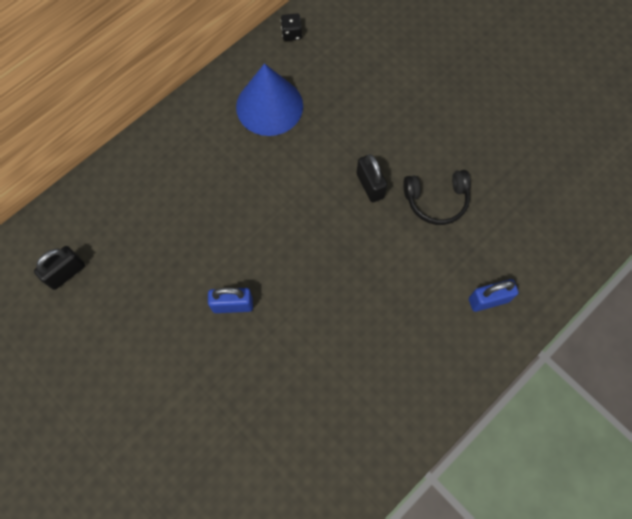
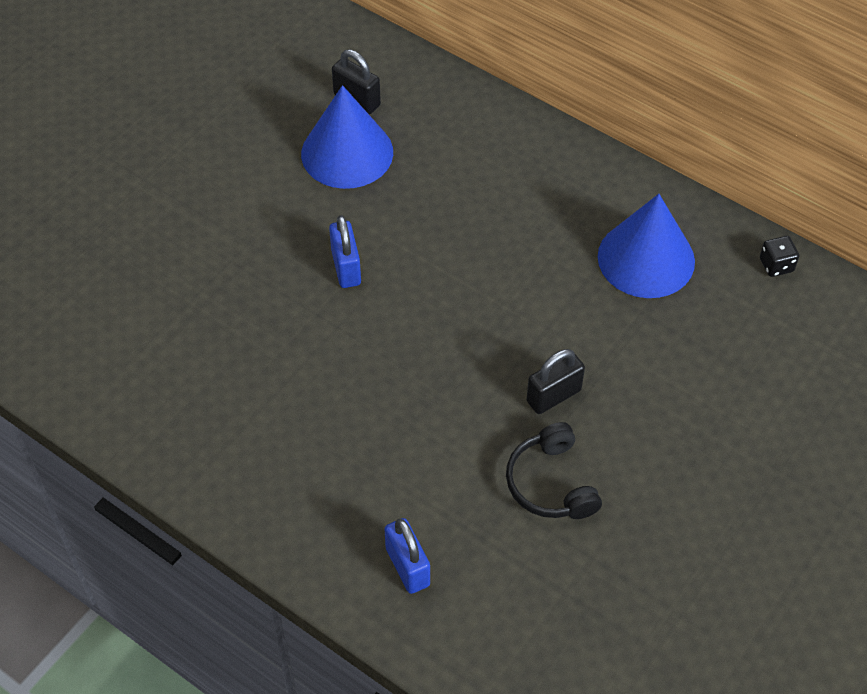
camera: 80 degrees right, 15 degrees down
none -> blue cone [301,85,393,189]

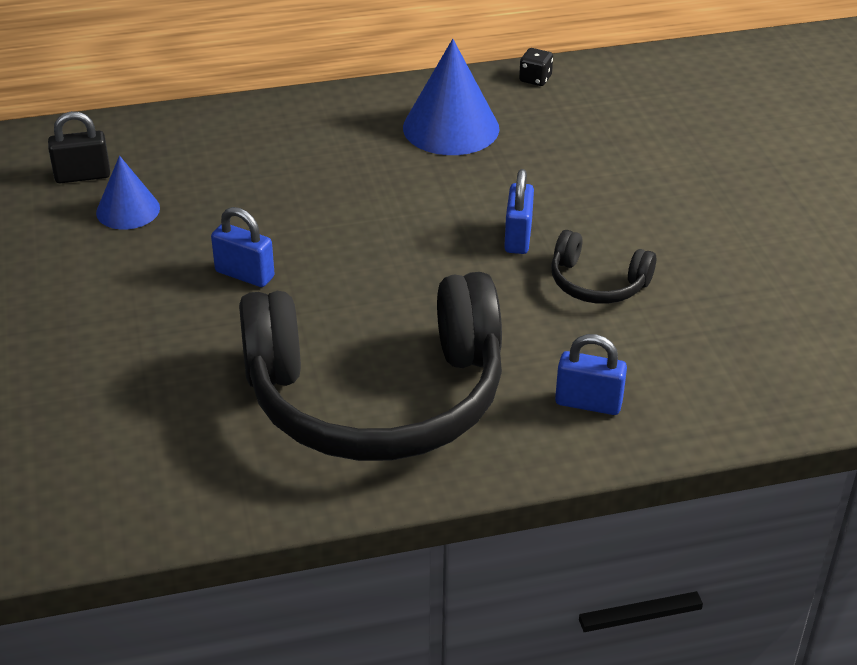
camera: 50 degrees left, 15 degrees down
blue cone [301,85,393,189] -> blue cone [96,156,160,230], size x0.61
black padlock [526,349,585,414] -> blue padlock [504,169,534,254]
none -> black headphones [239,272,502,461]

